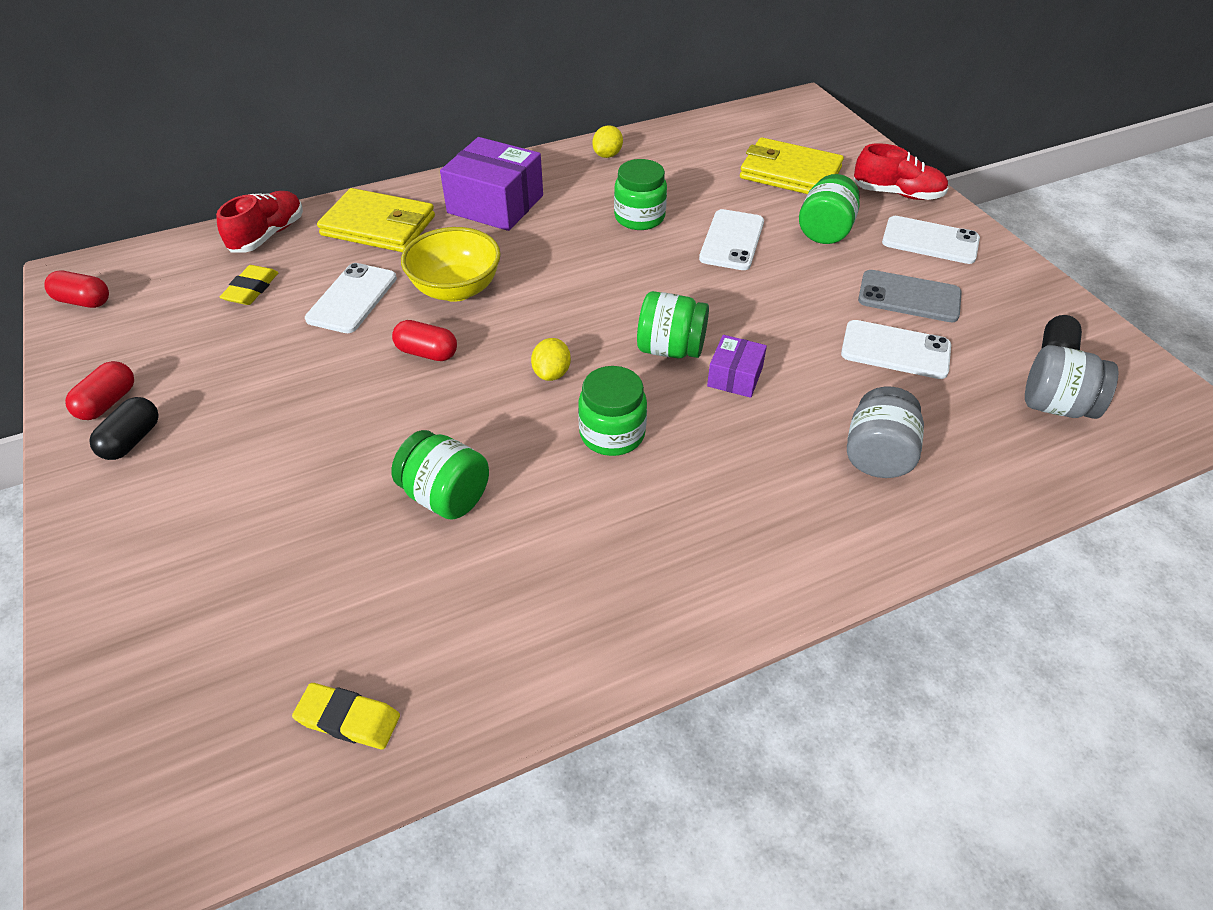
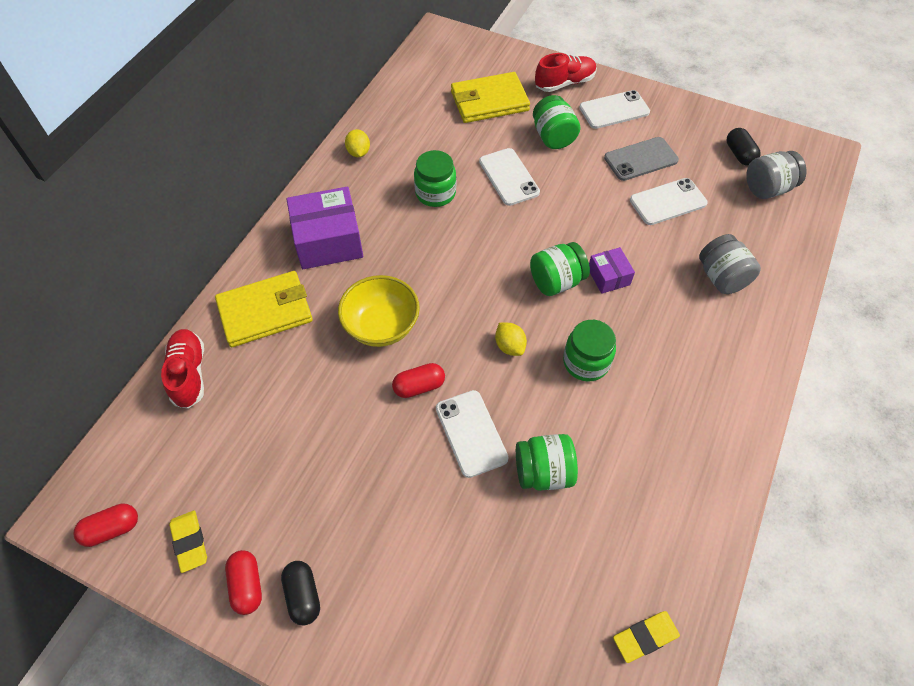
camera: 40 degrees left, 10 degrees up
yellow eraser [220,265,278,305] -> yellow eraser moved to [169,511,207,573]
white phone [305,263,397,333] -> white phone moved to [436,390,509,478]

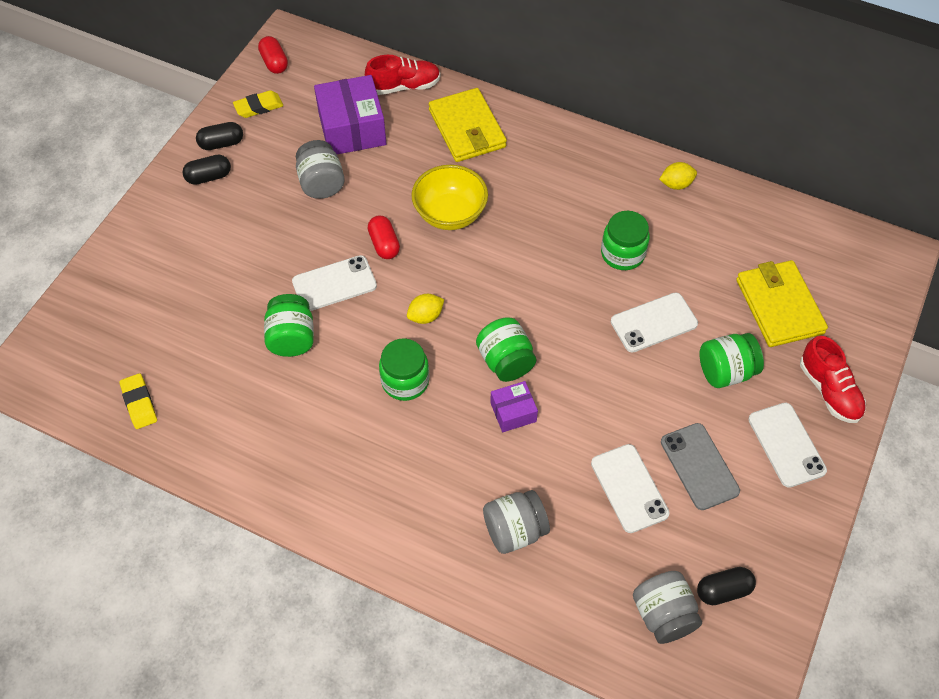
camera: 90 degrees right, 0 degrees up
red capsule [225,550,262,615] -> black capsule [196,122,243,150]
purple box [287,187,363,269] -> purple box moved to [314,75,386,154]
none -> grey jar [296,140,345,199]

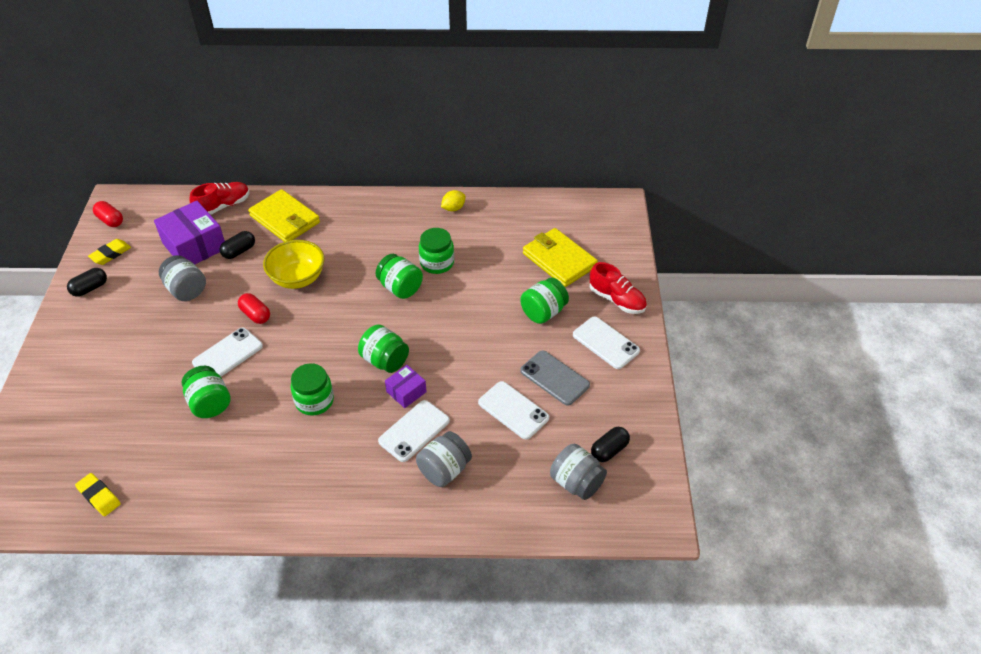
camera: 25 degrees left, 10 degrees down
black capsule [183,155,231,185] -> black capsule moved to [220,231,255,259]
yellow lemon [407,294,444,324] -> none
white phone [611,293,698,353] -> white phone moved to [378,400,450,462]
none -> green jar [375,254,423,299]

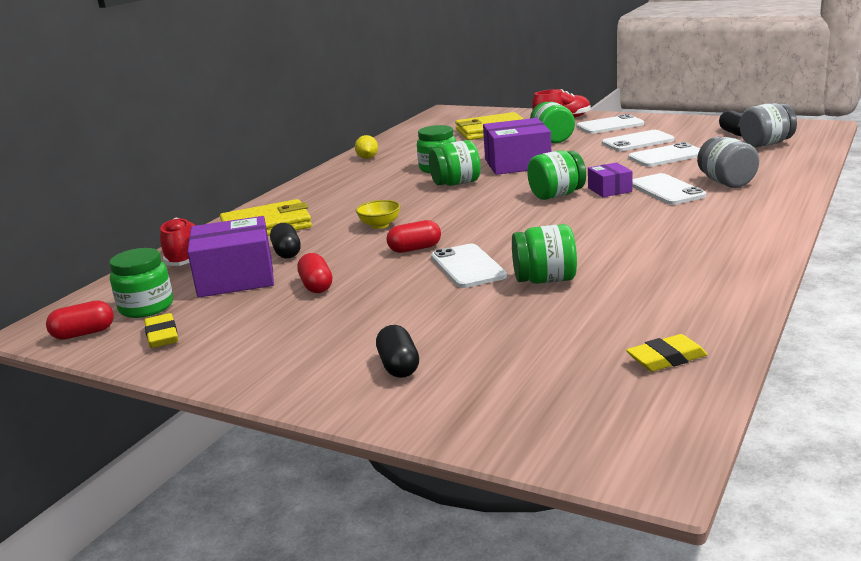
camera: 60 degrees left, 25 degrees down
black capsule [67,268,107,297] -> black capsule moved to [376,325,419,378]
grey jar [159,255,206,301] -> red capsule [297,253,332,293]
yellow bowl [263,240,324,289] -> yellow bowl [356,200,400,229], size x0.57
green jar [291,363,334,416] -> green jar moved to [109,248,173,318]
grey phone [520,350,590,406] -> white phone [602,130,674,151]
none -> purple box [483,118,551,175]

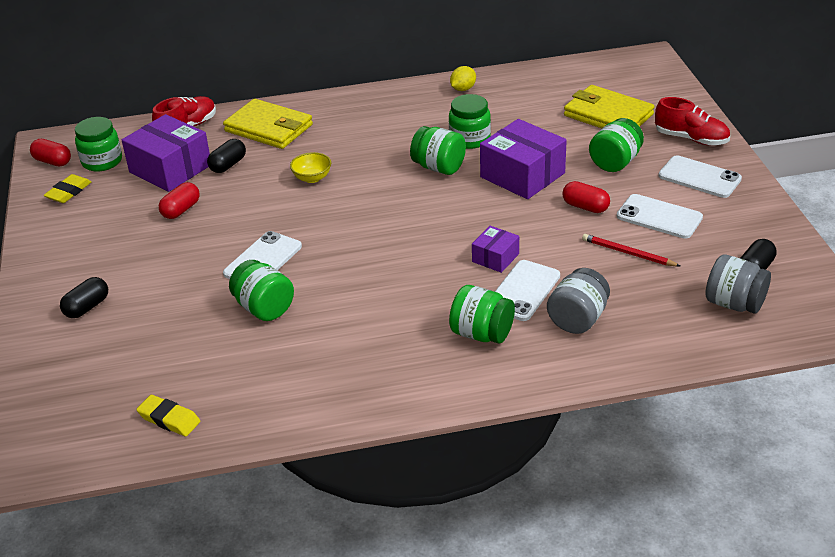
camera: 50 degrees right, 15 degrees up
red capsule [387,220,441,253] -> red capsule moved to [563,181,610,213]
green jar [527,150,586,200] -> green jar moved to [449,285,515,344]
white phone [628,142,700,167] -> red pencil [582,234,680,266]

